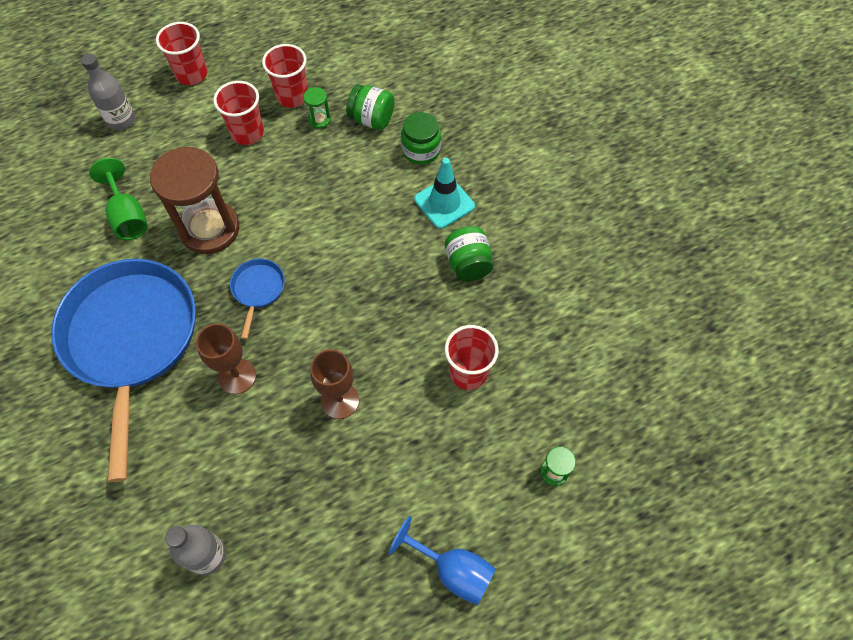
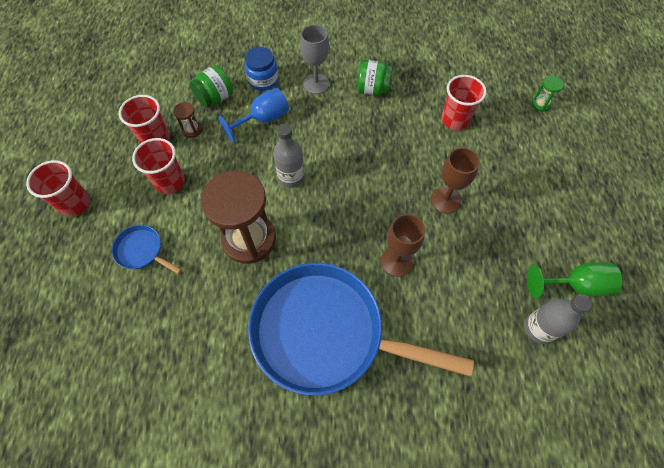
camera: 65 degrees left, 0 degrees up
grey bottle [81,54,135,130] -> grey bottle moved to [273,124,305,188]
green goblet [89,158,148,240] -> green goblet moved to [527,262,622,299]
blue pan [230,259,285,339] -> blue pan moved to [112,225,182,274]
green hourglass [303,87,331,129] -> brown hourglass [173,102,202,138]
blue goblet [388,516,496,606] -> blue goblet moved to [218,88,289,142]
green jar [401,112,441,165] -> blue jar [245,47,278,91]
turquoise traffic cone [414,158,475,229] -> grey goblet [300,24,329,94]

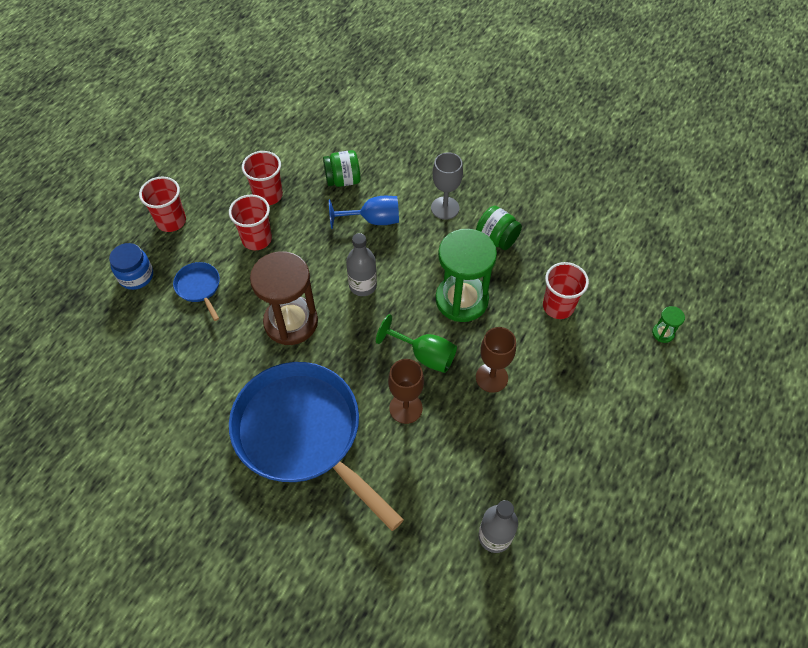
camera: 30 degrees right, 5 degrees down
brown hourglass [173,102,202,138] -> none
blue jar [245,47,278,91] -> blue jar moved to [109,243,153,290]
green goblet [527,262,622,299] -> green goblet moved to [376,314,457,373]
none -> green hourglass [435,229,497,322]

